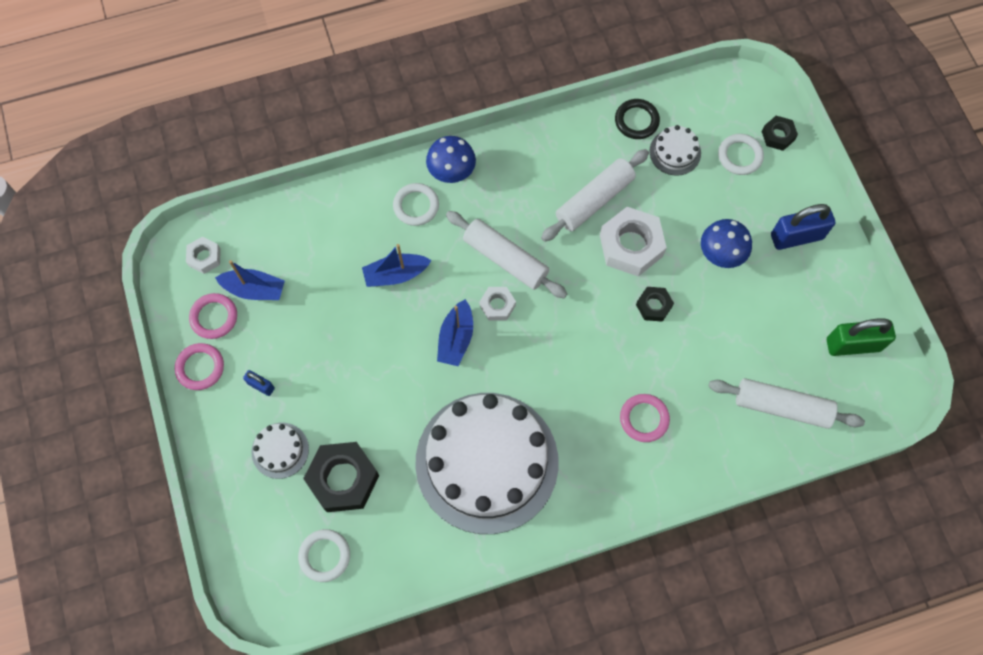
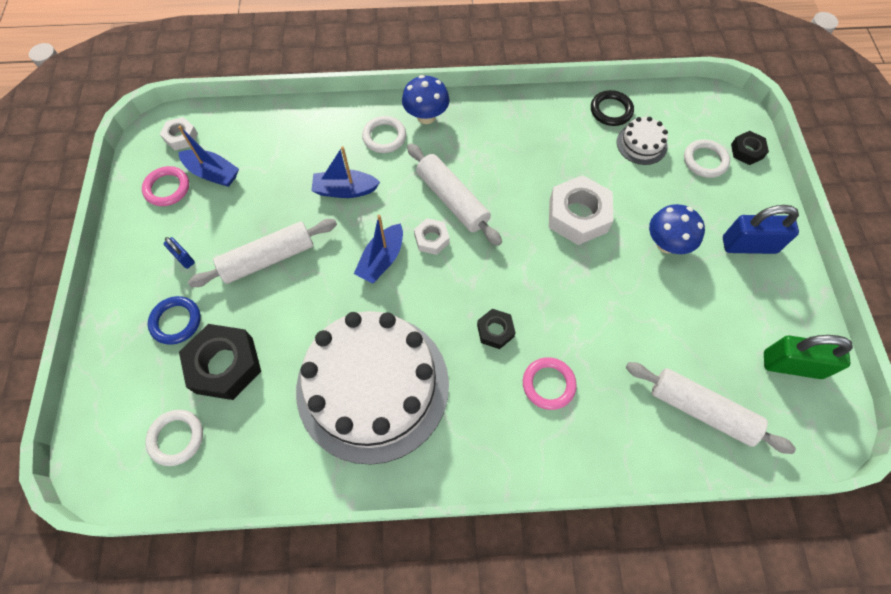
camera: 15 degrees right, 5 degrees down
pink ring [175,343,224,390] -> none
white cake [251,423,309,479] -> blue ring [148,296,201,345]
white rolling pin [541,149,649,242] -> white rolling pin moved to [188,219,337,287]
black nut [636,287,674,322] -> black nut moved to [477,309,515,349]

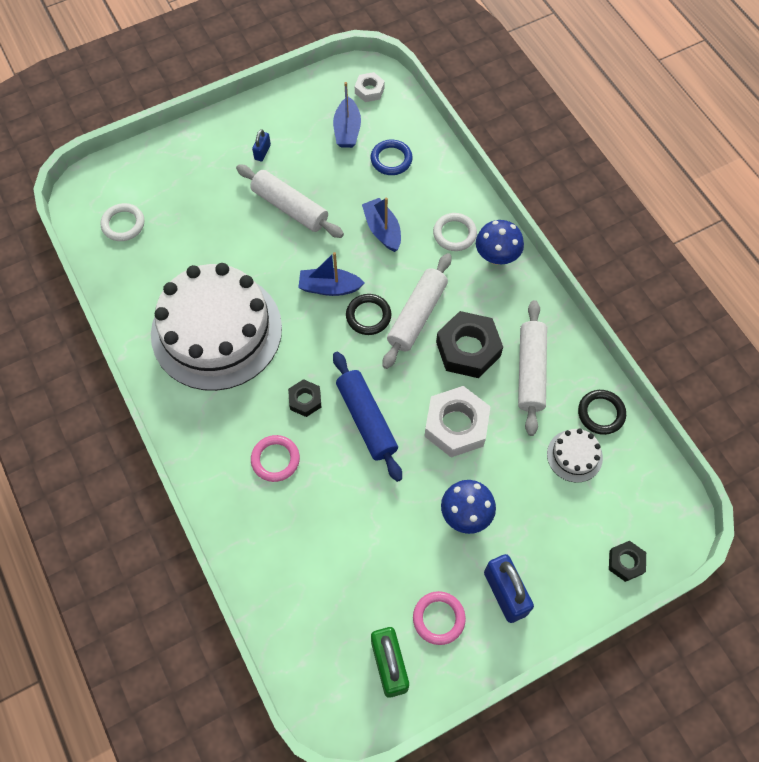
camera: 65 degrees right, 0 degrees up
pink ring [142,166,189,206] -> pink ring moved to [413,591,466,645]
blue ring [148,296,201,345] -> blue ring moved to [371,140,413,175]
black nut [179,324,261,400] -> black nut moved to [436,311,503,378]
white nut [414,218,449,255] -> black ring [346,294,392,335]
white rolling pin [626,362,796,454] -> white rolling pin moved to [518,300,547,436]
white ring [684,139,730,178] -> none
none -> blue rolling pin [333,352,402,482]

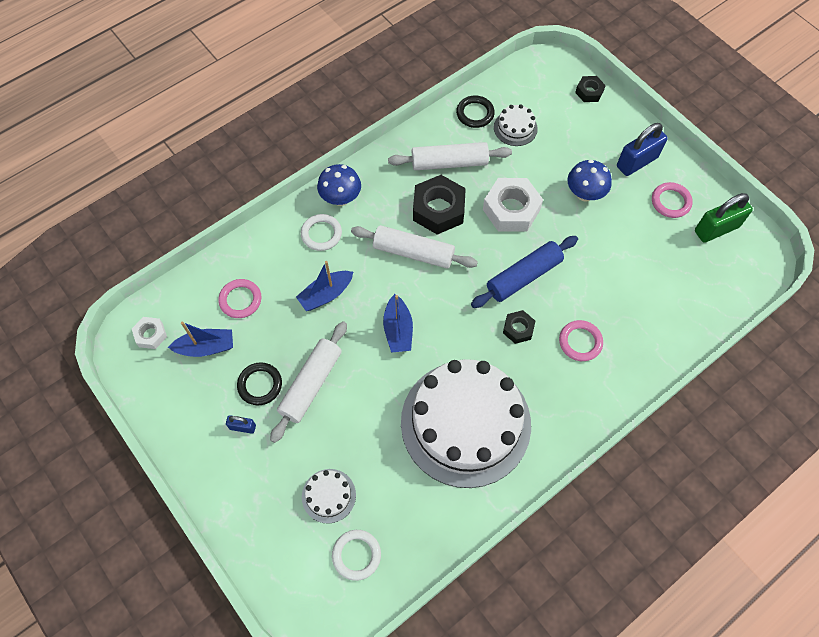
camera: 100 degrees left, 0 degrees up
black ring [346,294,392,335] -> black ring moved to [237,362,282,405]
blue ring [371,140,413,175] -> pink ring [218,279,261,318]
none -> white cake [302,469,356,524]

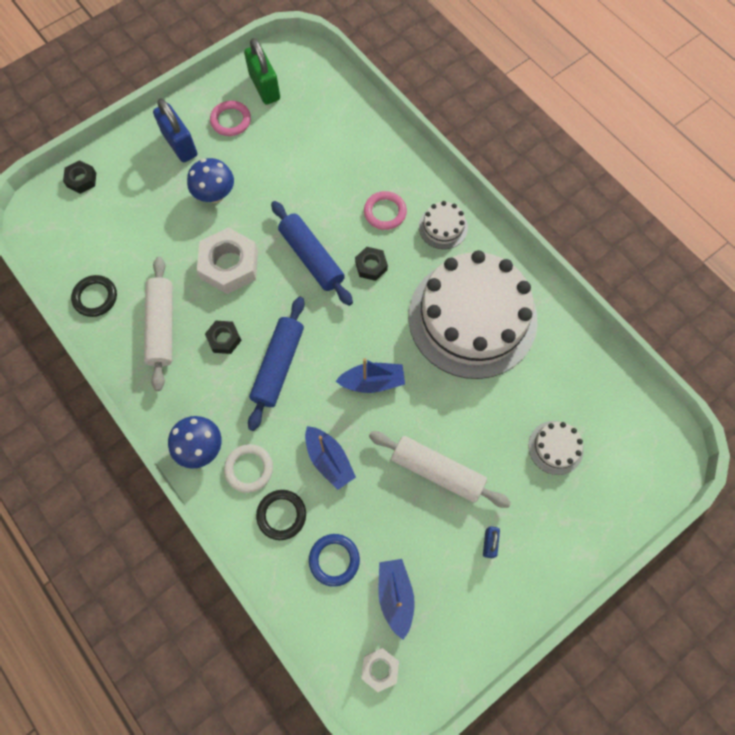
camera: 90 degrees left, 5 degrees up
pink ring [218,279,261,318] -> blue ring [309,534,360,587]
black ring [237,362,282,405] -> black ring moved to [256,490,306,540]
white ring [332,530,381,581] -> none
white rolling pin [351,225,478,269] -> blue rolling pin [248,297,305,431]
black nut [413,175,466,234] -> black nut [205,321,242,354], size x0.53
white cake [494,104,538,146] -> white cake moved to [419,201,468,249]

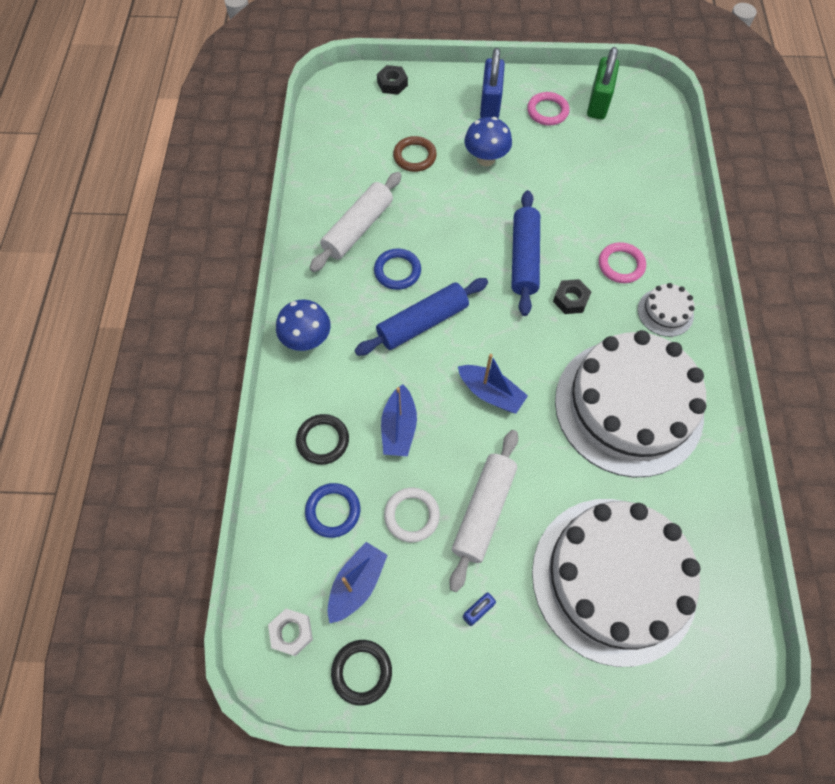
camera: 40 degrees right, 5 degrees down
black ring [71,275,117,317] -> black ring moved to [331,640,392,706]
white nut [197,228,258,294] -> none
black nut [205,321,242,354] -> blue ring [374,248,421,290]
white ring [224,444,273,493] -> white ring moved to [384,488,440,542]
white rolling pin [369,431,511,508] -> white rolling pin turned 45 degrees clockwise [449,430,518,592]
white cake [528,421,584,475] -> white cake [532,499,700,667], size x2.50
none -> brown ring [393,136,437,172]

